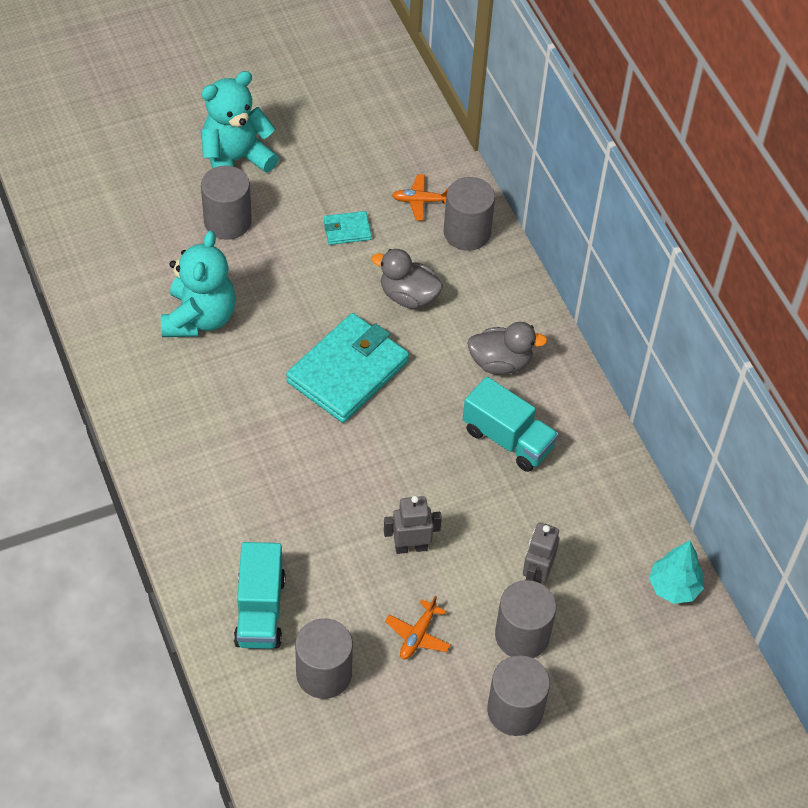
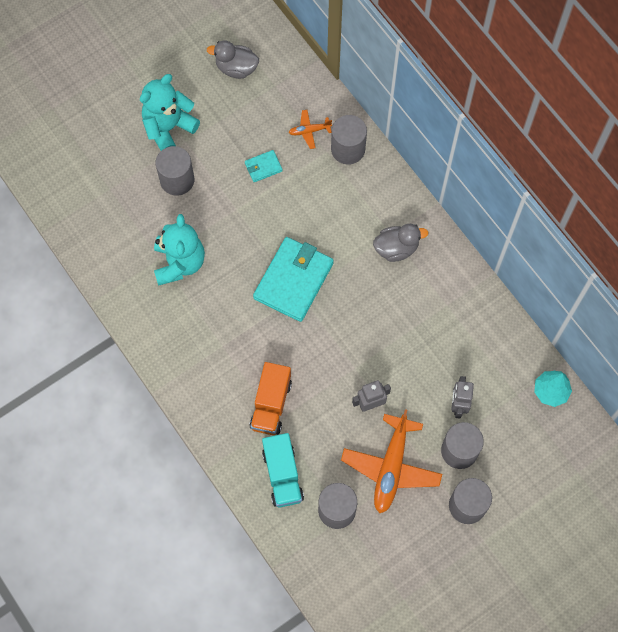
camera: 10 degrees left, 15 degrees up
grey duck [371,249,443,309] -> grey duck moved to [207,40,259,79]
orange plane [385,596,451,659] -> orange plane [341,409,442,513], size x2.13
turquoise truck [463,377,559,472] -> none
none -> orange truck [249,362,292,435]

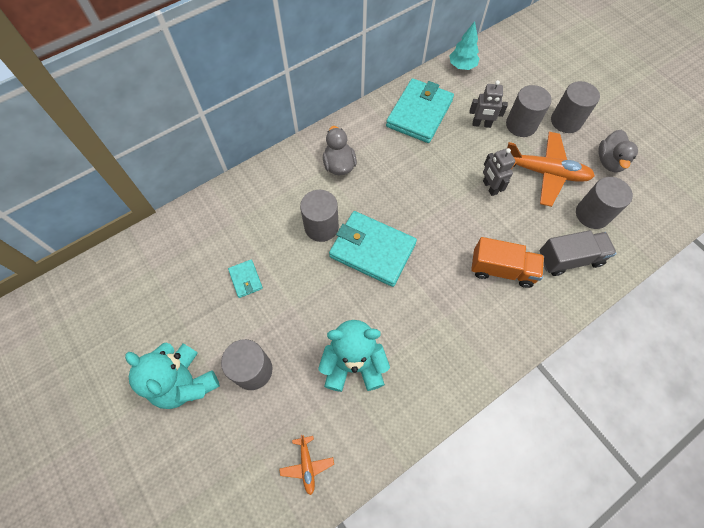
camera: 90 degrees left, 5 degrees down
grey duck [207,40,259,79] -> grey duck moved to [598,130,638,172]
turquoise truck [262,433,304,507] -> grey truck [539,230,617,276]
orange plane [288,110,332,149] -> orange plane moved to [279,435,334,495]
grey cylinder [331,115,367,165] -> grey cylinder moved to [300,190,339,242]
none -> turquoise wallet [386,78,454,143]

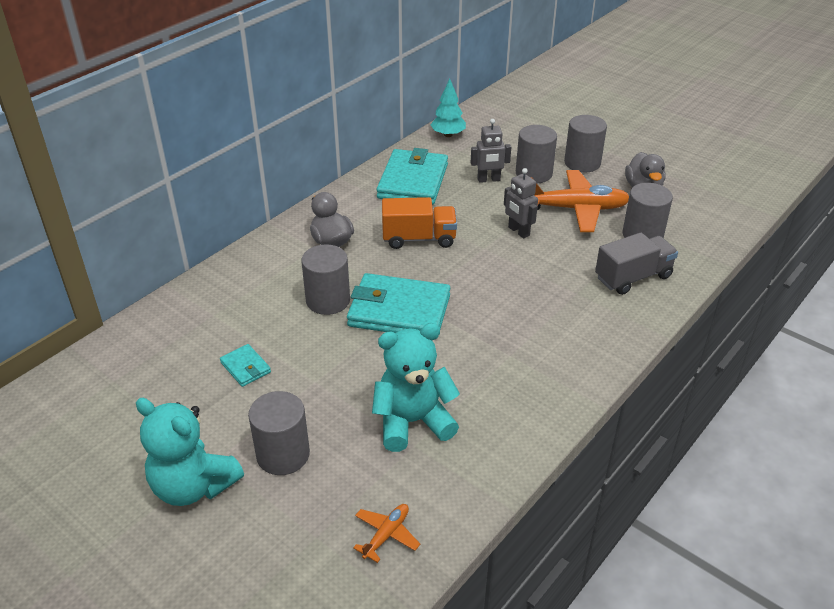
camera: 15 degrees left, 25 degrees down
orange plane [279,435,334,495] -> orange plane turned 120 degrees counterclockwise [353,504,420,563]
orange truck [471,237,544,288] -> orange truck moved to [382,197,457,249]

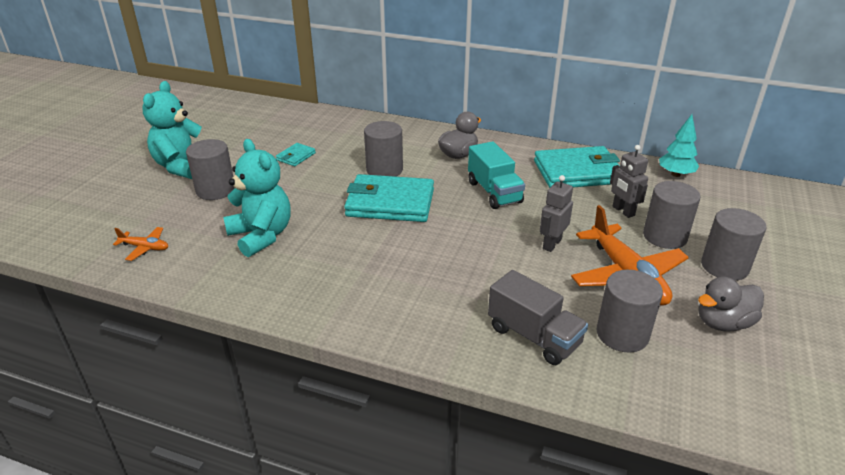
camera: 70 degrees right, 5 degrees down
turquoise wallet [347,273,450,339] -> turquoise wallet turned 75 degrees counterclockwise [344,174,434,222]
orange truck [382,197,457,249] -> turquoise truck [468,141,525,209]

